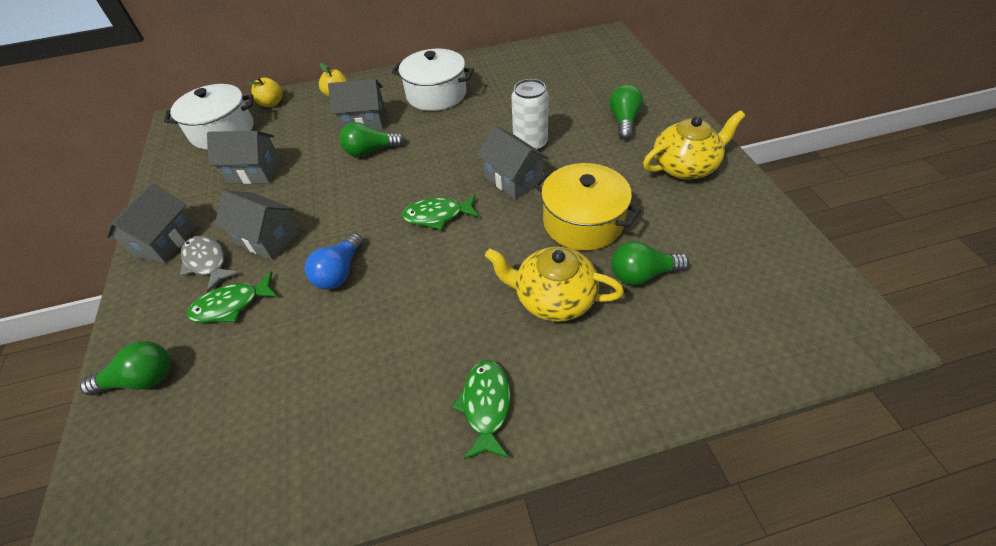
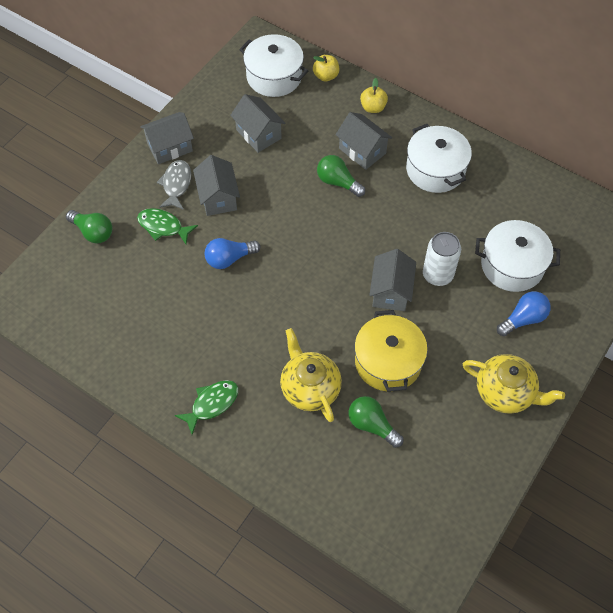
camera: 45 degrees right, 10 degrees up
green fish [402,195,479,230] -> none
green light bulb [609,84,643,140] -> blue light bulb [497,291,551,336]
none -> white pot [475,220,560,292]

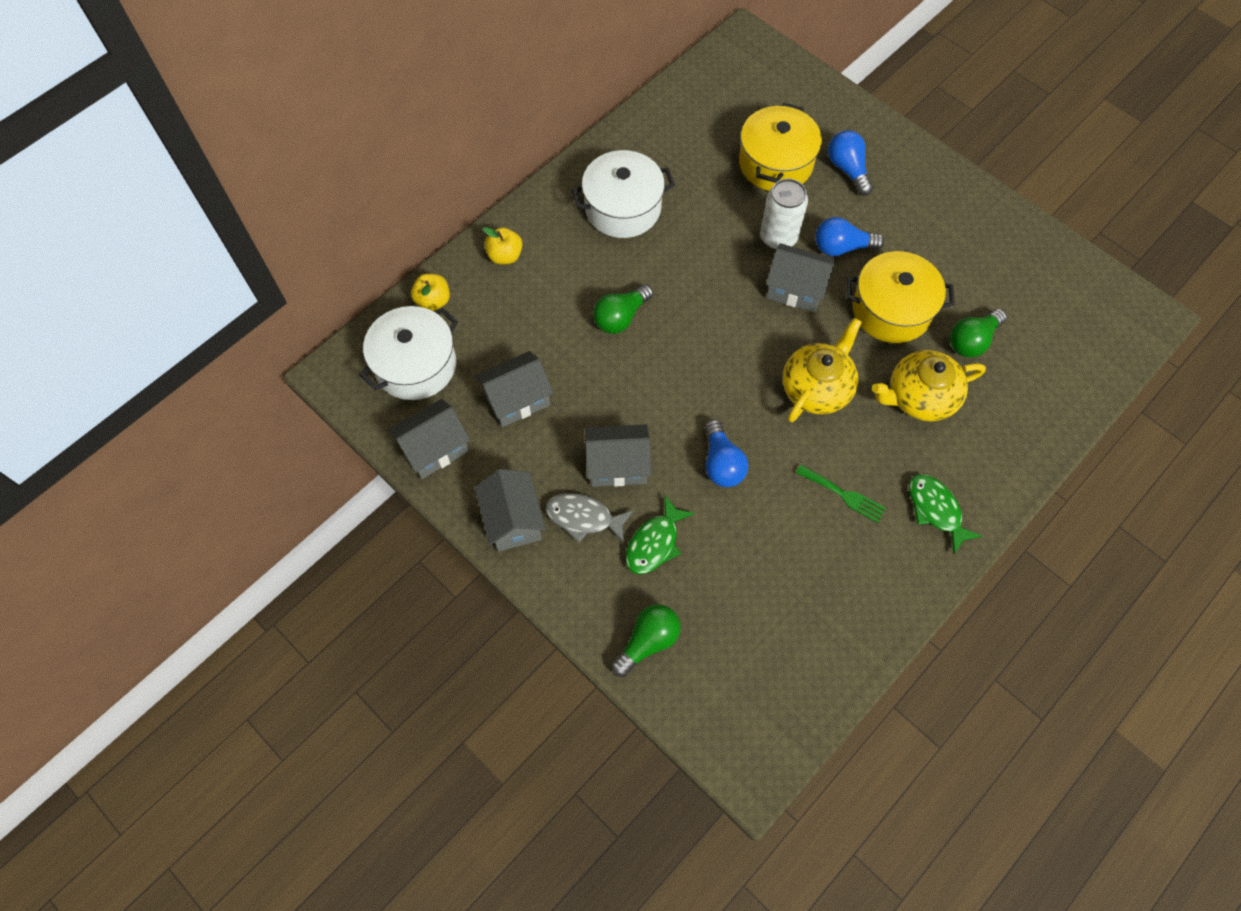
camera: 80 degrees left, 5 degrees up
grey house [335,112,392,170] -> grey house moved to [388,399,470,479]
yellow teapot [463,354,565,414] -> yellow teapot moved to [783,318,862,422]
white pot [475,220,560,292] -> yellow pot [739,103,822,191]
none -> green fork [796,465,886,523]
none -> blue light bulb [815,217,884,256]

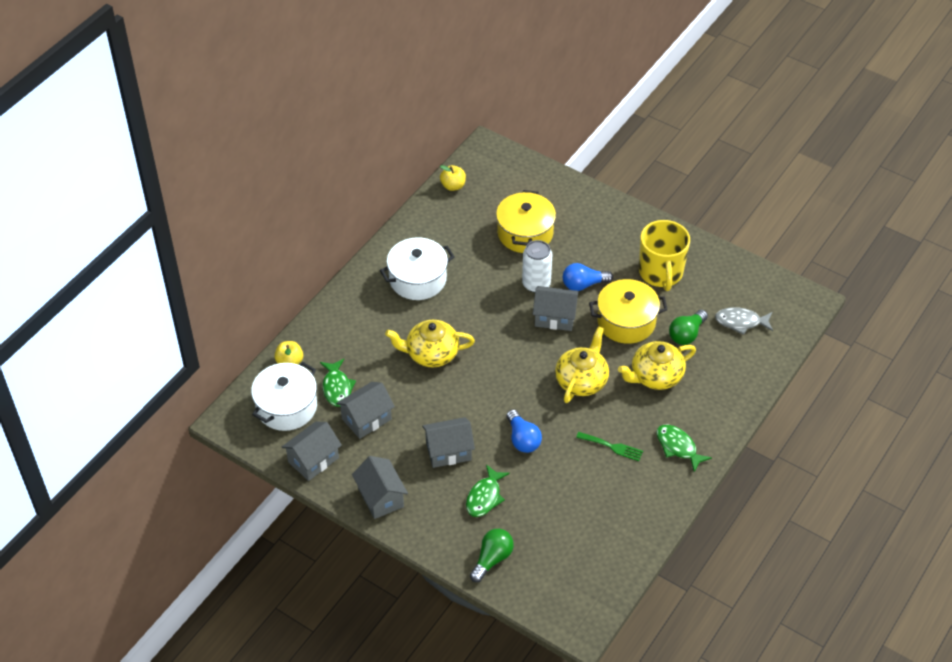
camera: 10 degrees left, 15 degrees down
yellow apple [483,227,522,265] -> yellow apple moved to [440,165,466,191]
grey fish [546,493,634,543] -> grey fish moved to [715,307,773,335]
green light bulb [593,284,653,334] -> yellow teapot [385,320,475,367]
blue light bulb [828,130,873,196] -> none
none -> green fish [320,359,356,407]
none -> yellow mug [639,220,690,291]

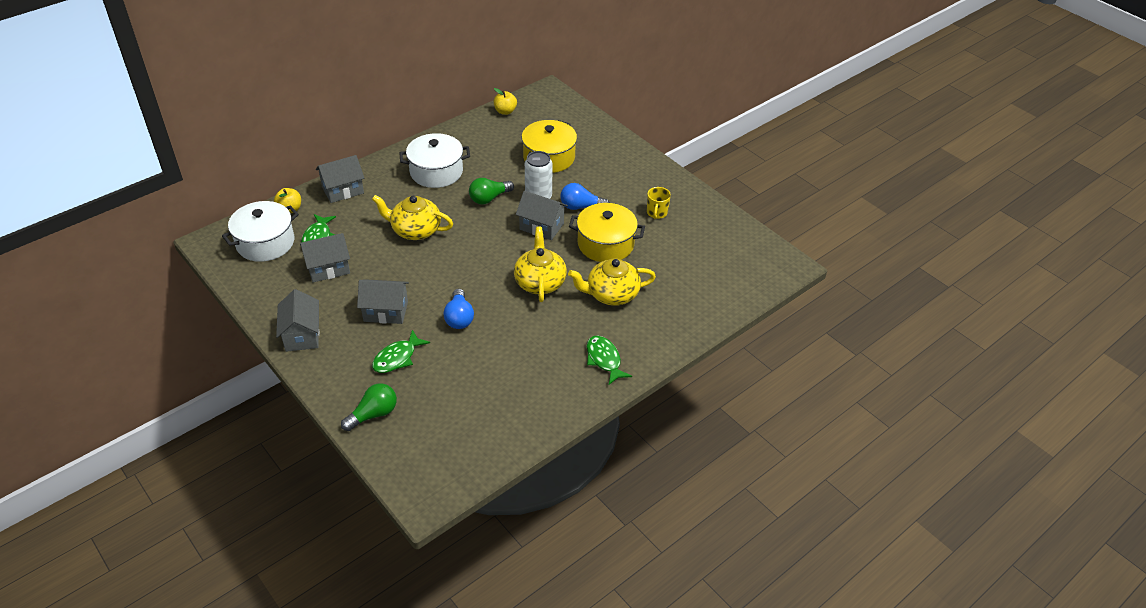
camera: 15 degrees right, 5 degrees down
grey house [282,421,342,481] -> grey house moved to [316,155,364,203]
yellow teapot [555,326,609,403] -> yellow teapot turned 45 degrees counterclockwise [514,227,567,302]
green fork [576,432,643,461] -> none
yellow mug [639,220,690,291] -> yellow mug [647,187,671,219], size x0.49
green light bulb [669,310,708,345] -> green light bulb moved to [469,178,514,205]
grey fish [715,307,773,335] -> none

